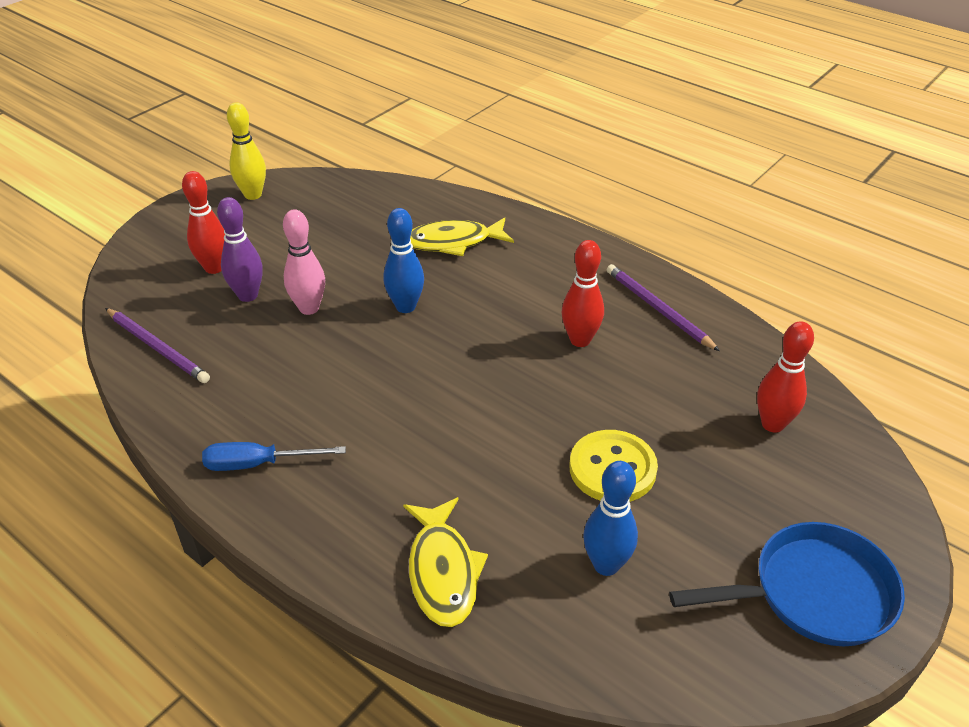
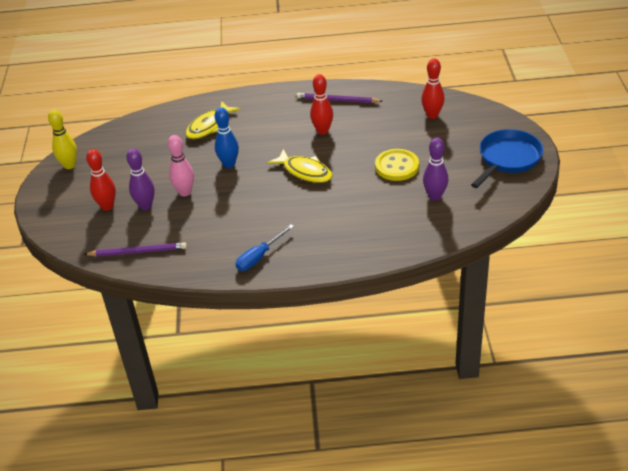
camera: 40 degrees left, 0 degrees up
yellow fish [403,497,488,627] -> yellow fish moved to [267,149,332,183]
blue bowling pin [583,461,638,576] -> purple bowling pin [423,138,448,201]

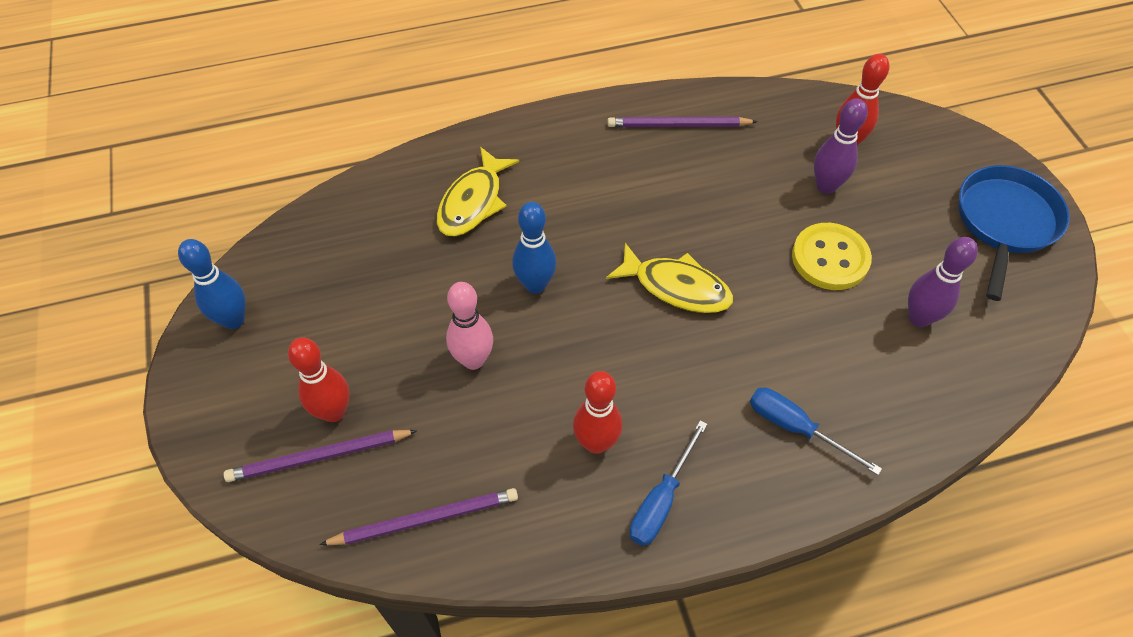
camera: 15 degrees left, 15 degrees up
yellow bowling pin [48,109,77,169] -> blue bowling pin [178,239,246,329]
purple bowling pin [126,149,155,210] -> purple bowling pin moved to [814,99,868,194]
red bowling pin [310,74,333,135] -> red bowling pin moved to [573,371,622,454]
none -> purple pencil [224,430,418,482]
none -> blue screwdriver [750,387,882,475]

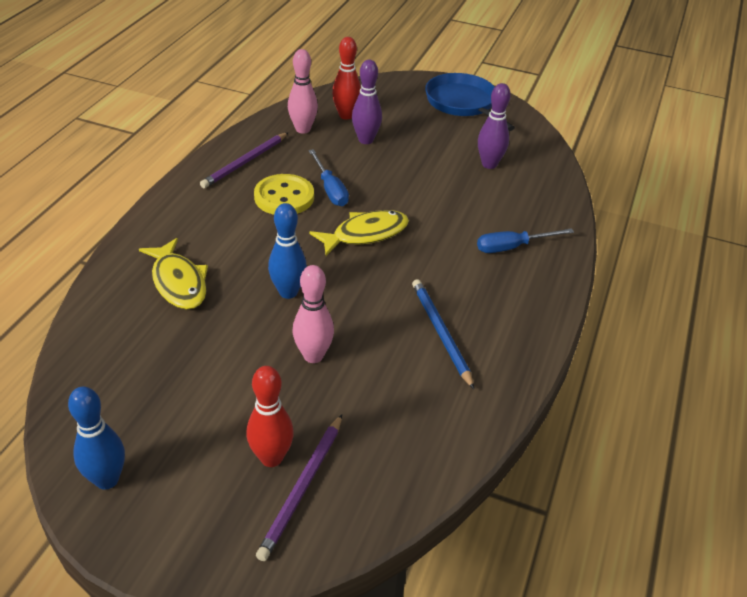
camera: 55 degrees left, 15 degrees down
purple pencil [319,488,518,545] -> none
red bowling pin [573,371,622,454] -> blue pencil [412,279,474,389]
blue screwdriver [630,420,707,546] -> blue screwdriver moved to [309,149,349,206]
yellow button [792,223,872,290] -> yellow button moved to [254,174,314,215]
none -> pink bowling pin [288,49,318,134]

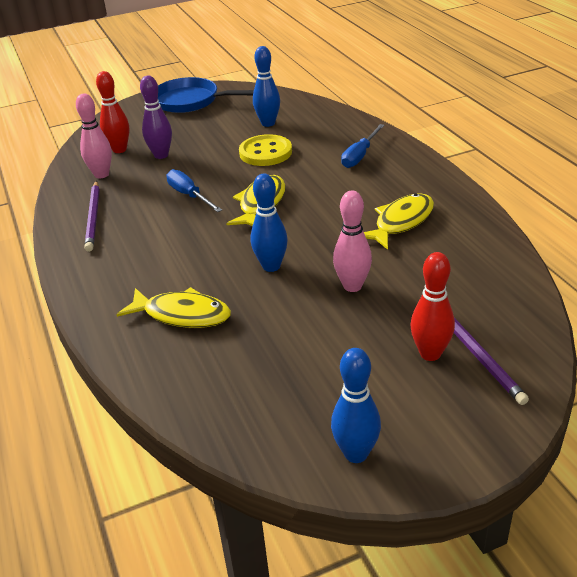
camera: 40 degrees left, 5 degrees down
yellow button [254,174,314,215] -> yellow button moved to [239,134,292,166]
blue screwdriver [309,149,349,206] -> blue screwdriver turned 150 degrees counterclockwise [166,169,222,212]
blue pencil [412,279,474,389] -> yellow fish [364,193,434,250]
purple bowling pin [478,83,511,169] -> blue bowling pin [253,46,280,127]

